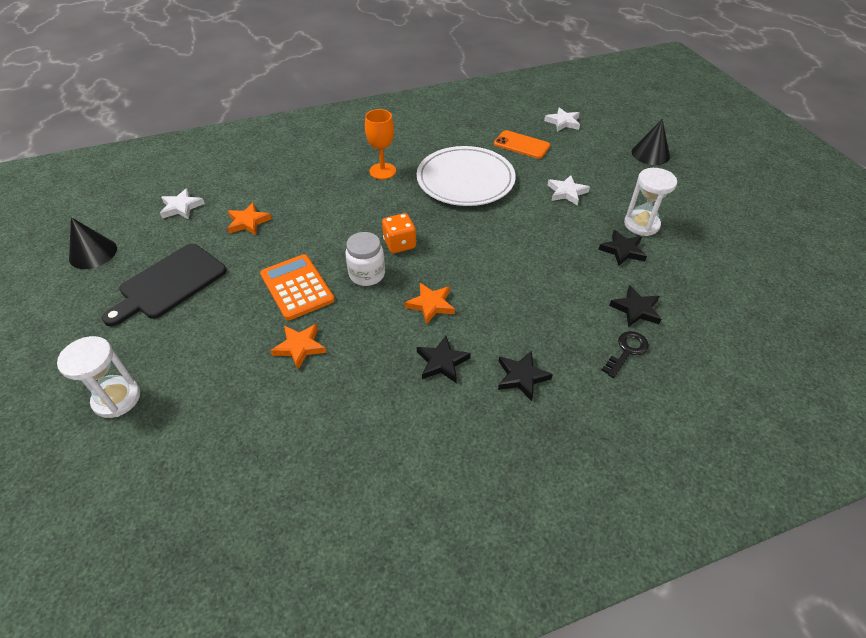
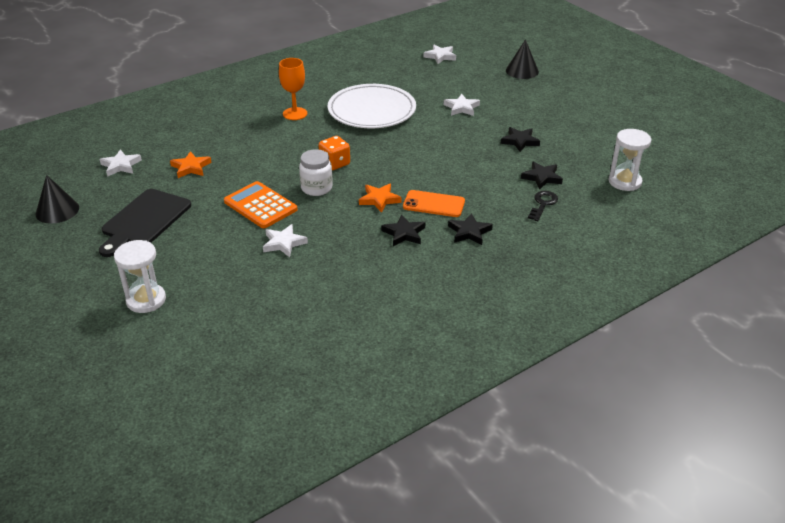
camera: 15 degrees left, 10 degrees down
orange star [270,324,326,369] -> white star [263,224,308,257]
orange phone [494,130,550,159] -> orange phone moved to [403,190,465,217]
white hourglass [624,168,677,236] -> white hourglass moved to [609,129,651,191]

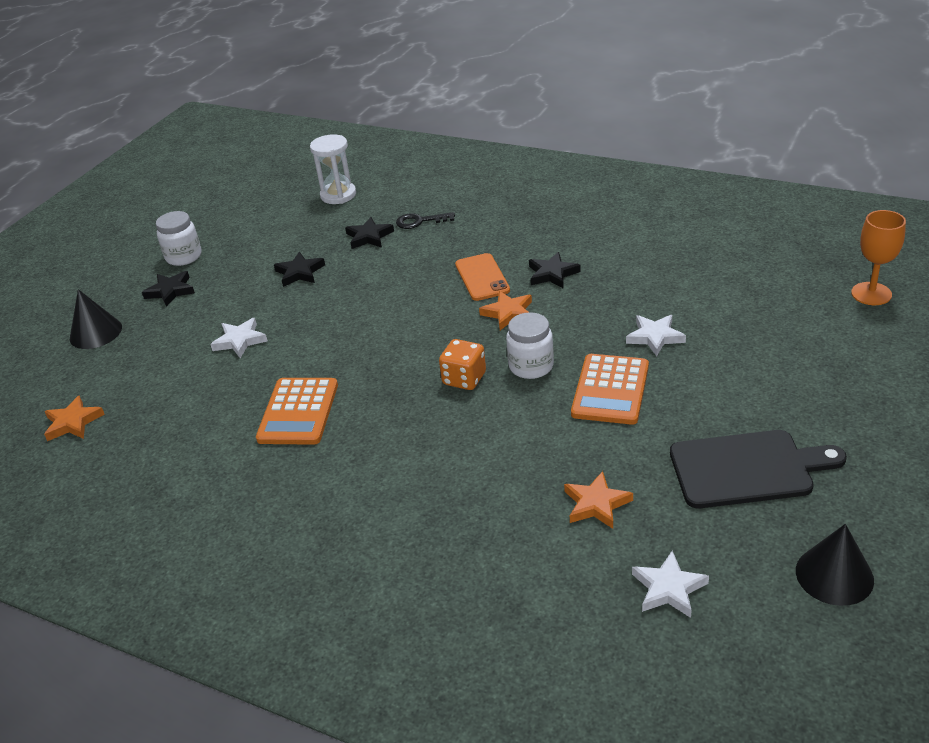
camera: 115 degrees left, 0 degrees up
white hourglass [114,240,166,313] -> none
orange goblet [279,58,307,120] -> orange goblet moved to [851,210,906,305]
white plate [328,84,416,128] -> orange calculator [256,378,338,445]
white star [423,45,456,64] -> orange star [44,395,105,441]
black star [448,213,493,245] -> black star moved to [142,271,195,307]
none -> white jar [156,211,202,266]

